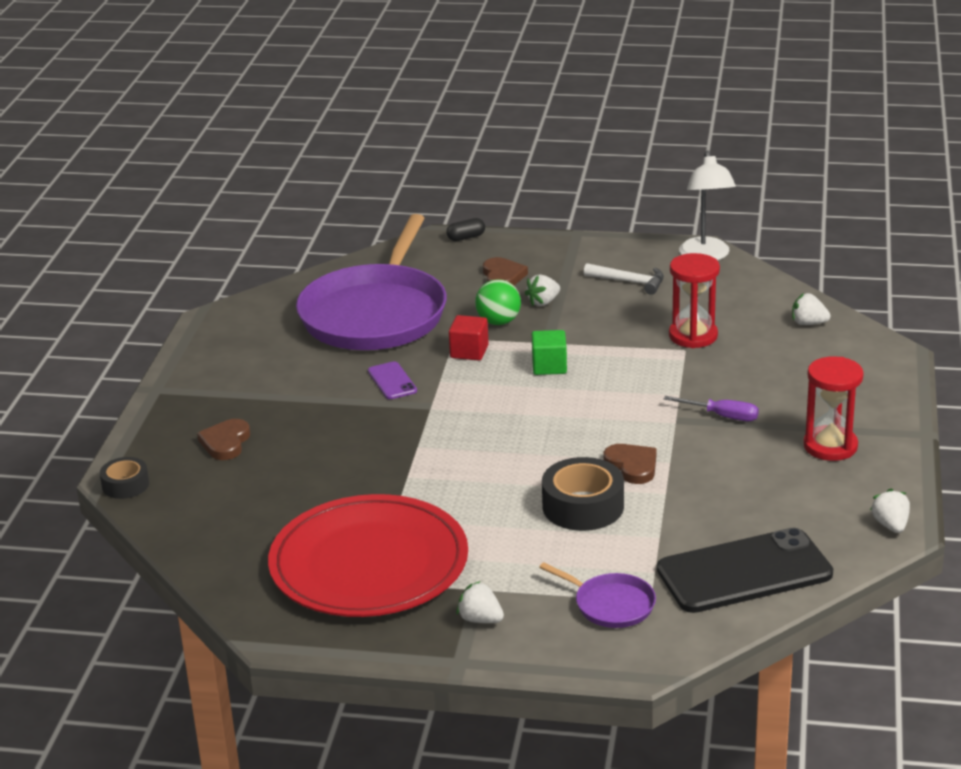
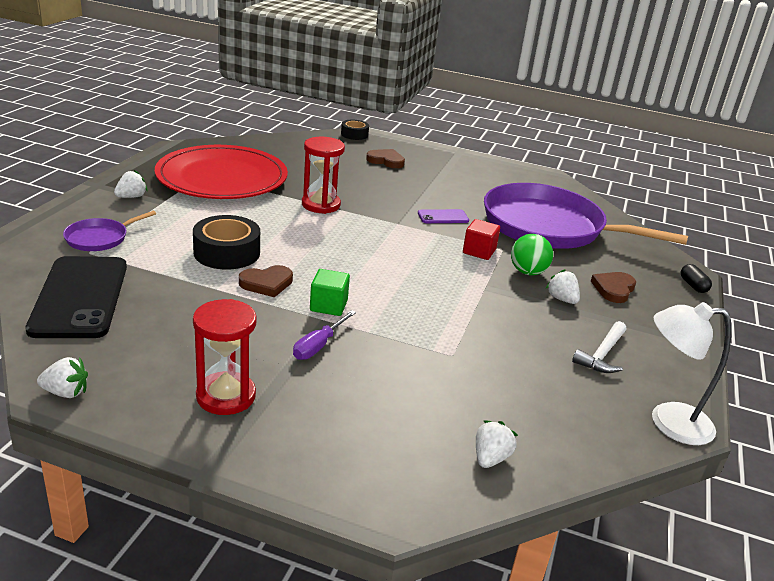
camera: 95 degrees right, 0 degrees up
brown heart [483,257,528,286] -> brown heart turned 120 degrees clockwise [591,272,636,303]
green cube [532,330,567,375] -> green cube moved to [310,269,350,316]
red hourglass [669,253,720,348] -> red hourglass moved to [302,137,345,214]

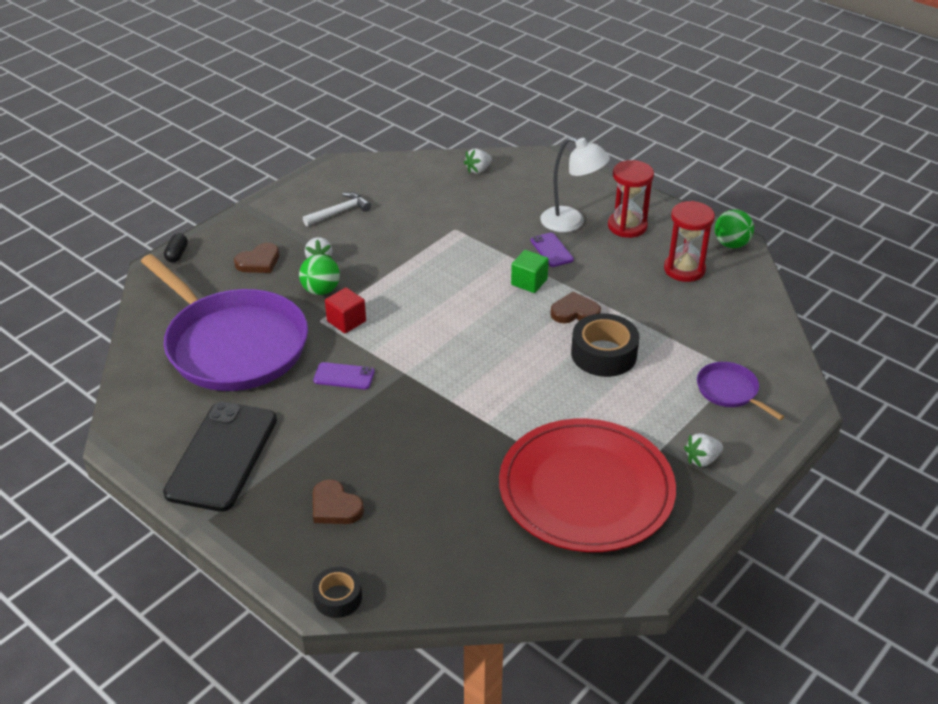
camera: 155 degrees left, 10 degrees up
black phone [25,256,127,338] -> black phone moved to [163,402,277,512]
white strawberry [37,357,88,398] -> green ball [715,209,754,248]
purple pan [63,211,156,251] -> purple pan turned 105 degrees counterclockwise [697,362,784,420]
purple screwdriver [293,310,356,360] -> purple phone [531,233,574,267]
red hourglass [302,137,345,214] -> red hourglass moved to [664,201,715,282]
white lamp [652,302,731,445] -> white lamp moved to [540,137,610,232]

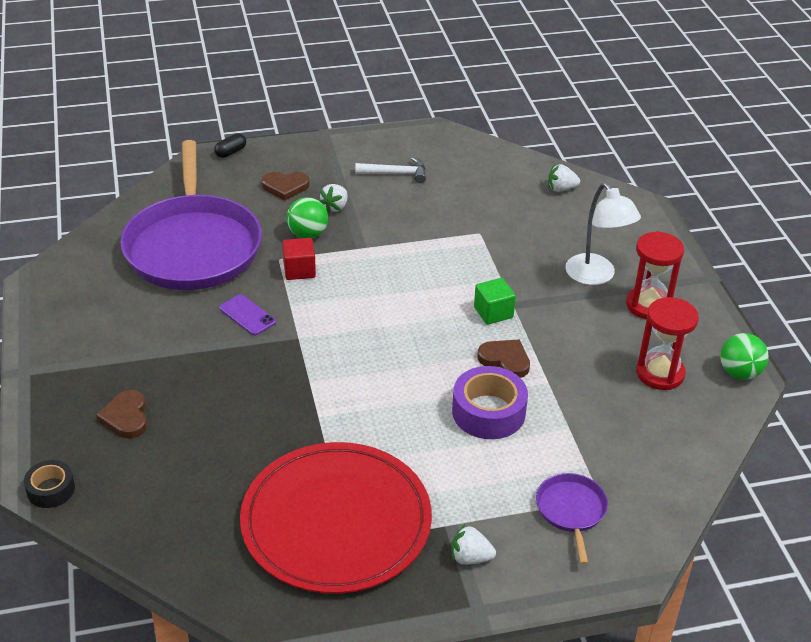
camera: 35 degrees right, 0 degrees up
black phone [163,402,277,512] -> none
purple phone [531,233,574,267] -> none
black tape [571,313,640,377] -> purple tape [452,366,528,439]

